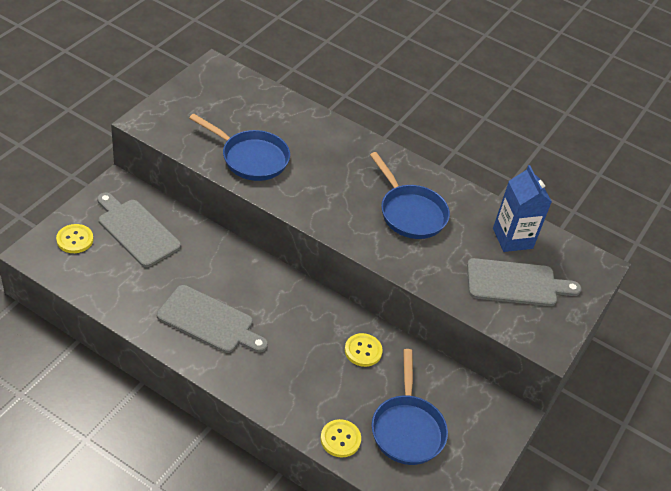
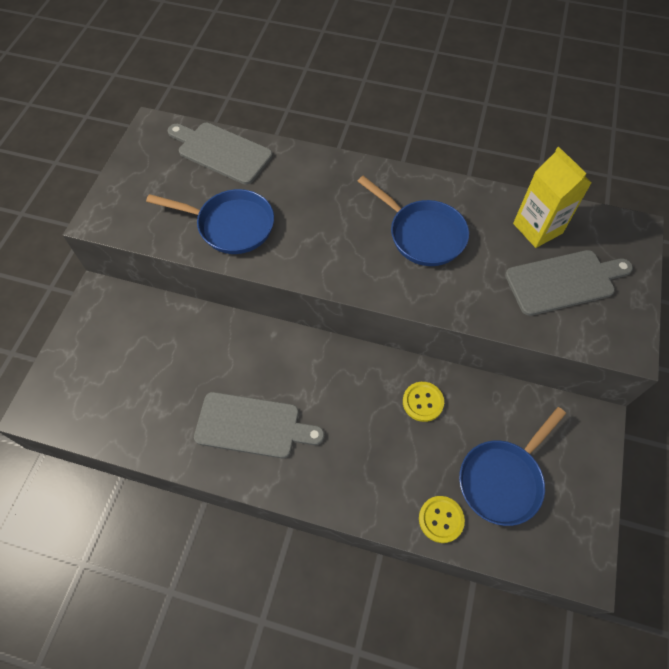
camera: 10 degrees left, 15 degrees up
yellow button [56,224,94,253] -> none
grey cutting board [97,193,181,267] -> grey cutting board moved to [168,123,273,185]
blue pan [372,349,448,465] -> blue pan turned 60 degrees clockwise [459,407,566,526]
blue carton [493,165,552,252] -> yellow carton [513,147,592,248]

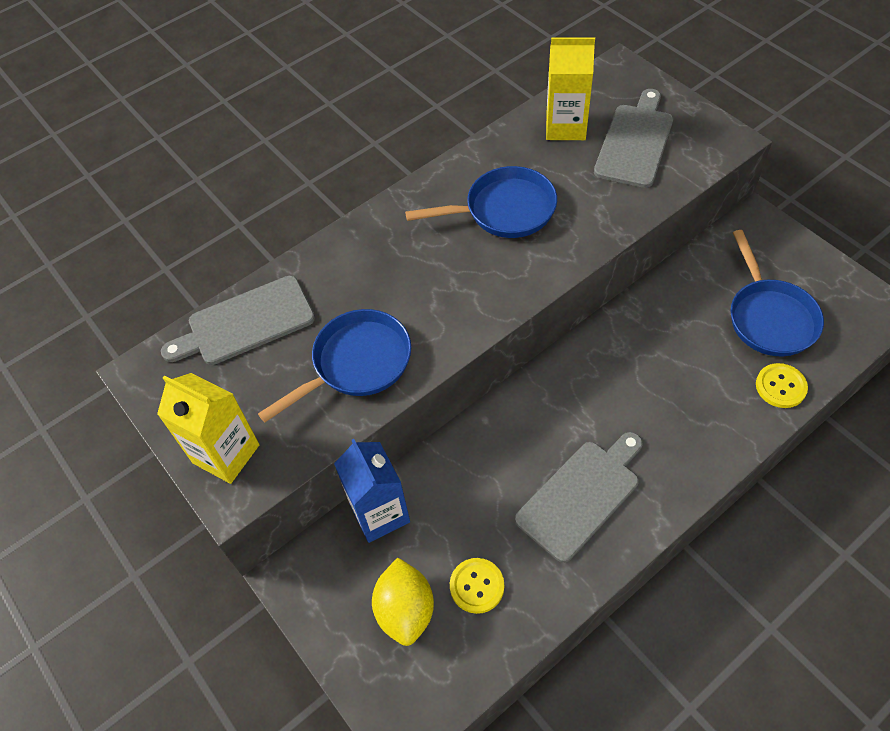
camera: 50 degrees left, 5 degrees down
yellow button [403,382,444,422] -> yellow button moved to [450,558,504,614]
none -> yellow carton [157,373,260,484]
none -> blue carton [334,439,410,543]
none -> yellow lemon [372,558,434,646]

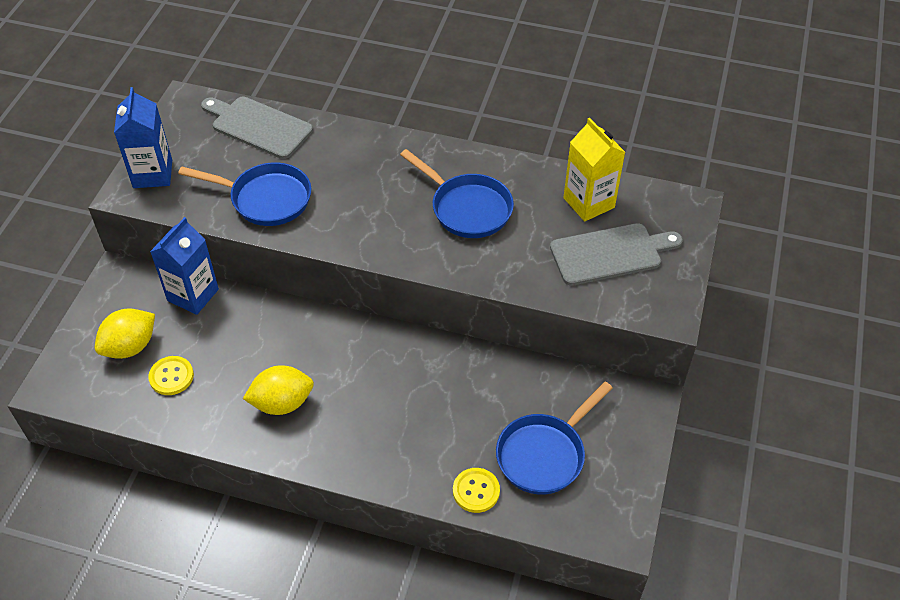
camera: 50 degrees right, 5 degrees down
yellow carton [157,373,260,484] -> blue carton [114,87,172,188]
grey cutting board [515,432,643,563] -> yellow lemon [243,365,314,415]

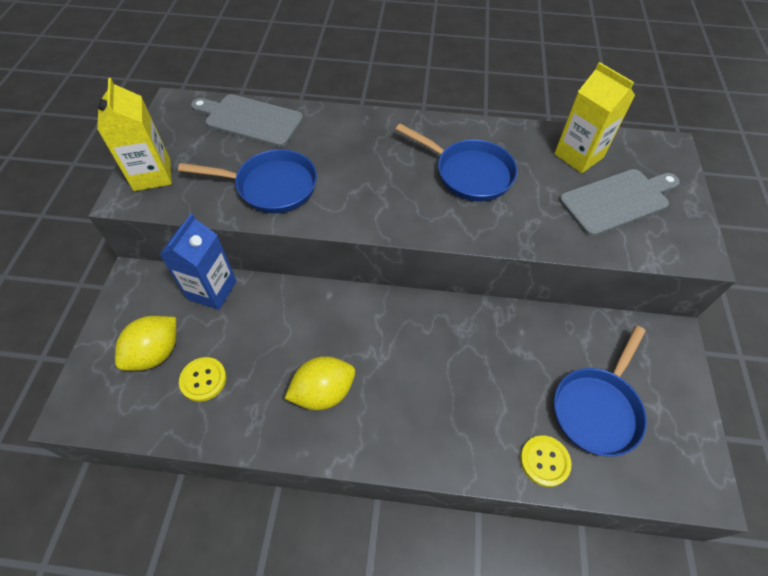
camera: 10 degrees left, 5 degrees up
blue carton [114,87,172,188] -> yellow carton [97,78,172,191]

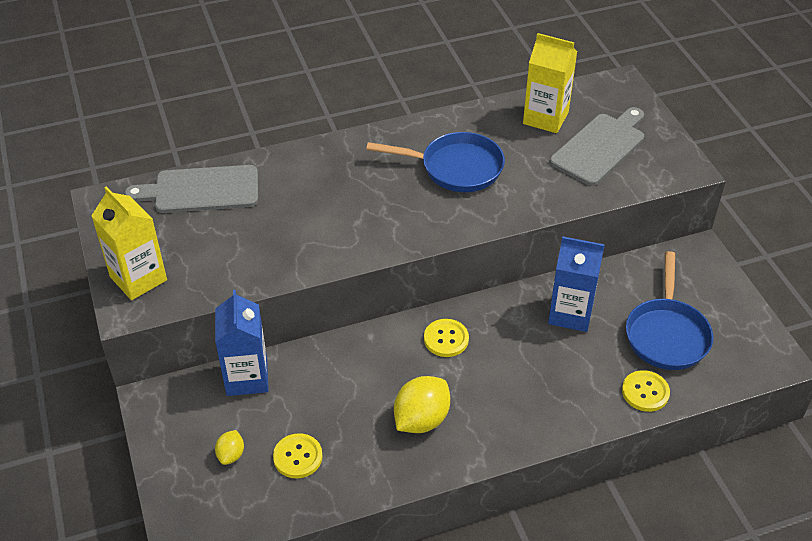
camera: 25 degrees left, 10 degrees down
yellow lemon [115,316,176,371] -> yellow lemon [215,430,244,465], size x0.53
blue pan [178,149,317,213] -> none
none -> yellow button [424,319,469,357]
none -> blue carton [548,236,605,332]

